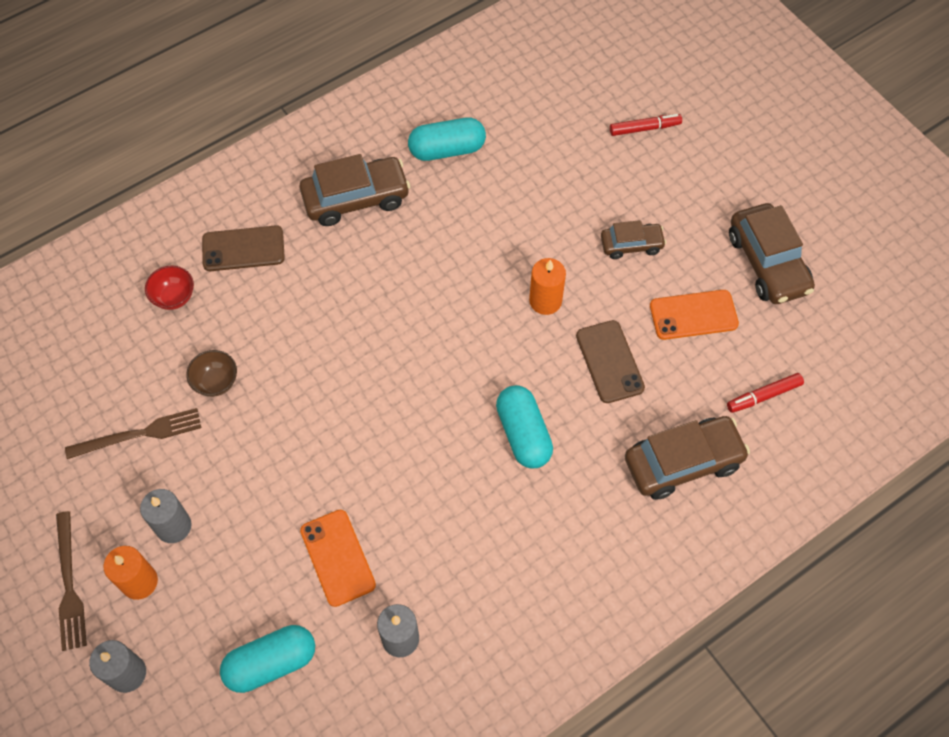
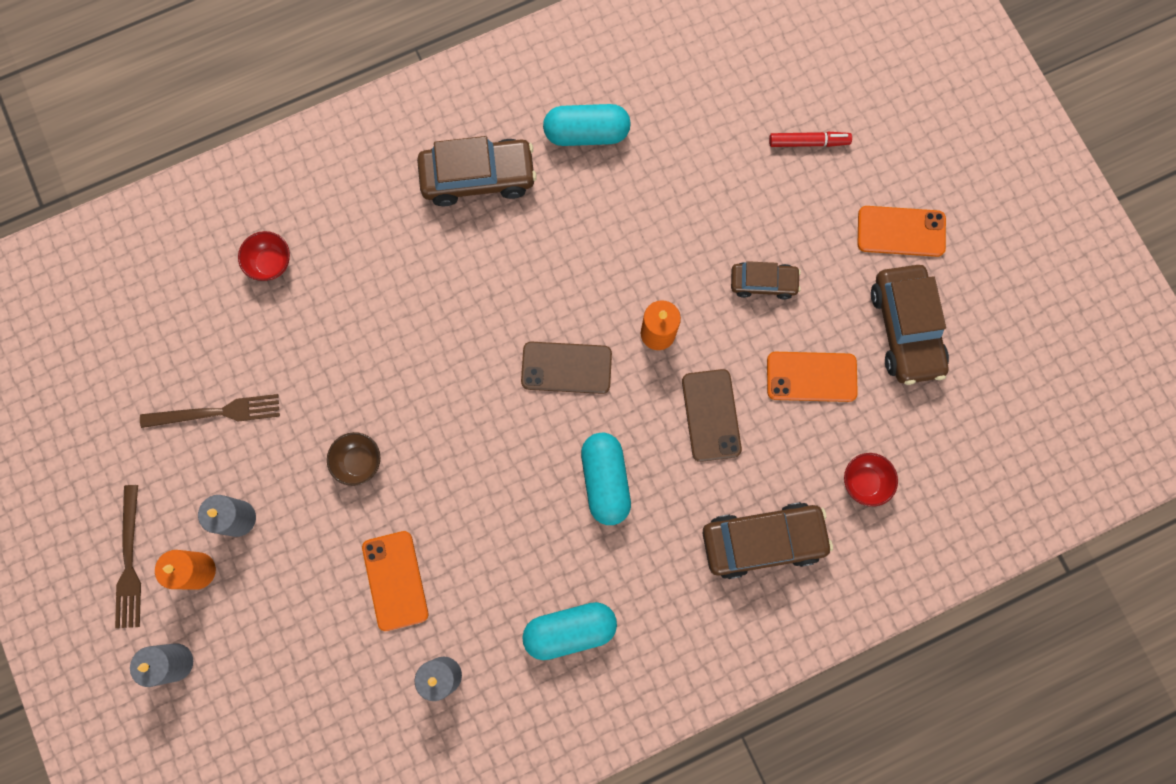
camera: 10 degrees right, 15 degrees up
brown bowl [186,350,237,397] -> brown bowl moved to [327,432,380,486]
brown phone [202,225,285,271] -> brown phone moved to [521,342,612,394]
turquoise capsule [220,625,315,693] -> turquoise capsule moved to [522,602,617,660]
red marker [727,373,804,413] -> red bowl [844,453,898,507]
none -> orange phone [858,206,946,257]

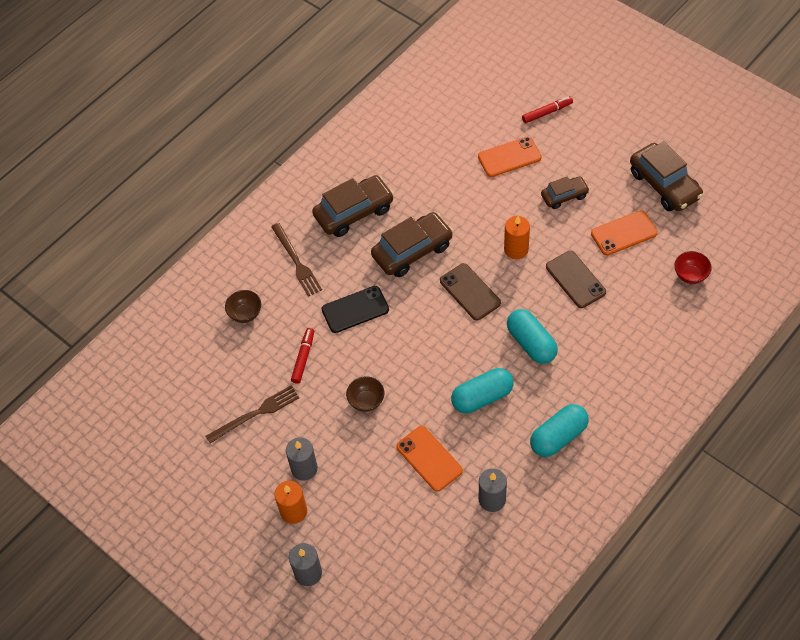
camera: 20 degrees left, 20 degrees down
brown fork [115,485,141,628] -> brown fork moved to [271,223,322,297]
red bowl [238,231,290,281] -> brown bowl [225,290,261,323]
brown phone [521,342,612,394] -> brown phone turned 75 degrees clockwise [440,263,501,321]
turquoise capsule [543,104,631,146] -> turquoise capsule moved to [451,368,514,413]
brown car [702,502,833,579] -> brown car moved to [371,212,453,277]
orange phone [858,206,946,257] -> orange phone moved to [478,137,542,177]
none -> red marker [291,328,314,384]
none -> black phone [322,286,389,333]

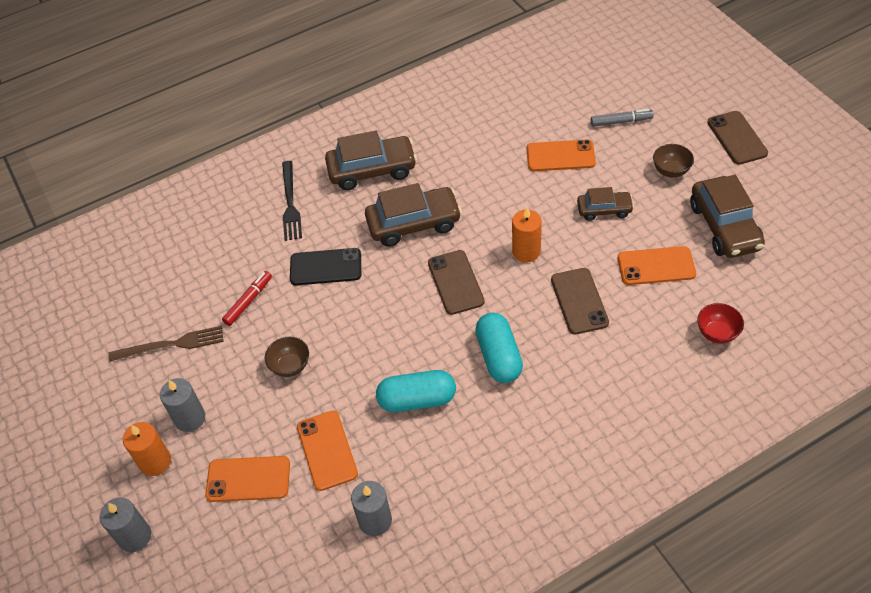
camera: 20 degrees right, 5 degrees down
brown bowl [225,290,261,323] -> brown bowl moved to [653,144,694,178]
brown fork [271,223,322,297] -> black fork [282,161,302,241]
red marker [522,96,573,123] -> grey marker [591,109,654,127]
turquoise capsule [530,404,589,457] -> none
none -> orange phone [205,456,290,502]
none -> brown phone [708,111,768,165]

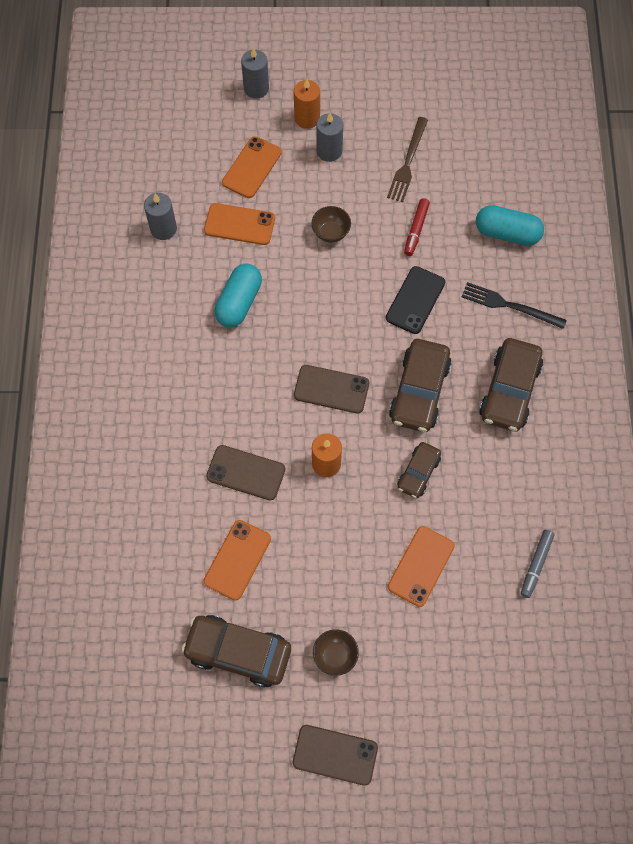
camera: 115 degrees right, 15 degrees up
red marker [222,271,272,326] -> red marker turned 45 degrees clockwise [404,198,430,256]
turquoise capsule [475,313,523,383] -> turquoise capsule moved to [476,205,544,246]
brown car [577,187,634,221] -> brown car moved to [397,442,441,498]
grey marker [591,109,654,127] -> grey marker moved to [521,530,555,598]
red bowl [697,303,744,344] -> none

